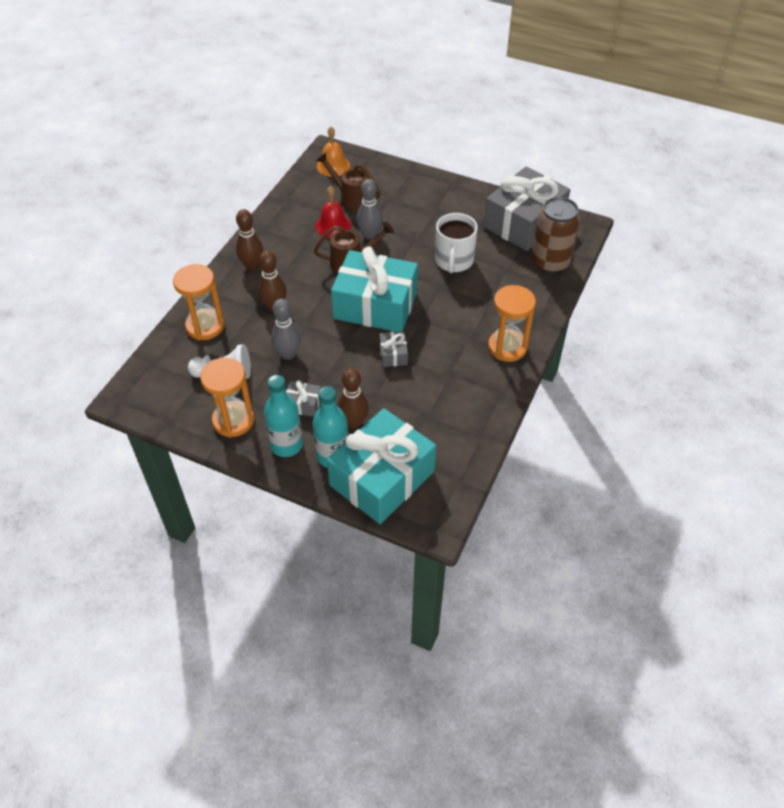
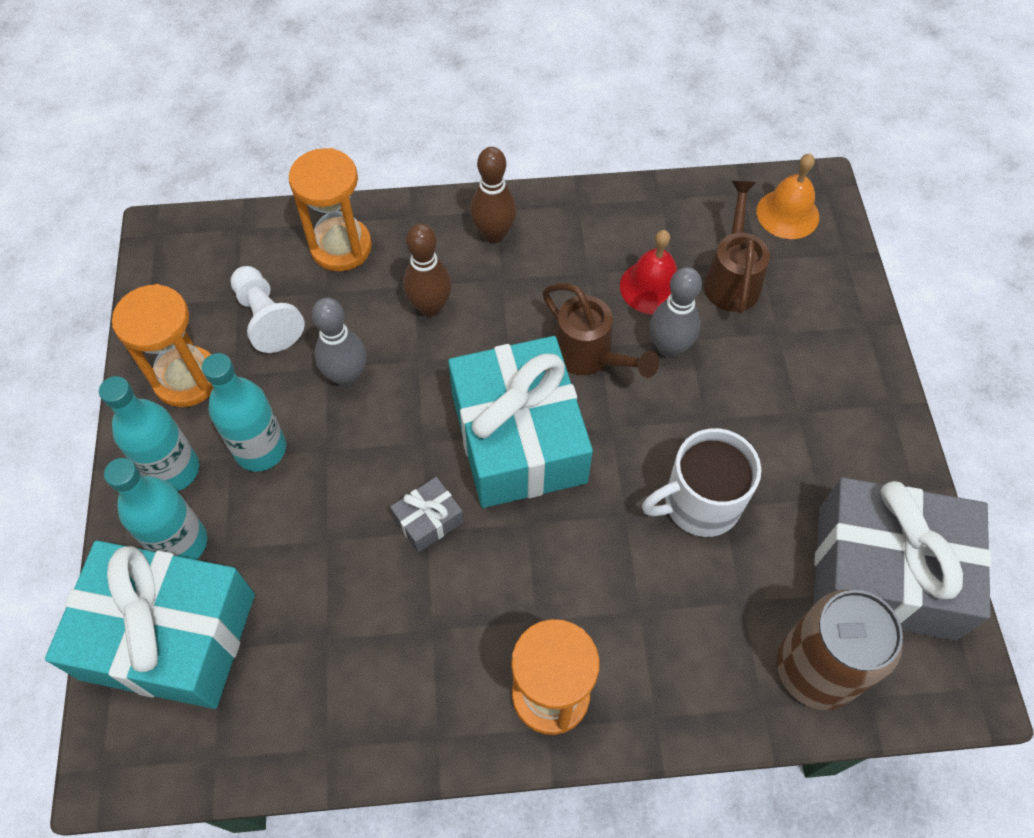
camera: 60 degrees right, 10 degrees up
grey gift [286,380,321,417] -> turquoise bottle [202,353,286,472]
brown bowling pin [338,368,369,429] -> none

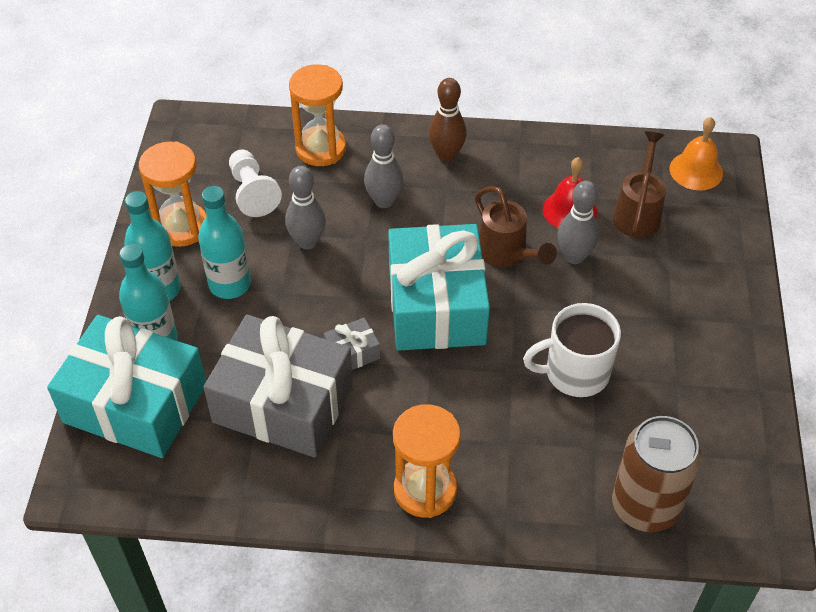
camera: 10 degrees right, 10 degrees down
brown bowling pin [403,224,452,317] -> grey bowling pin [364,124,404,208]
grey gift [813,477,992,640] -> grey gift moved to [203,315,353,458]

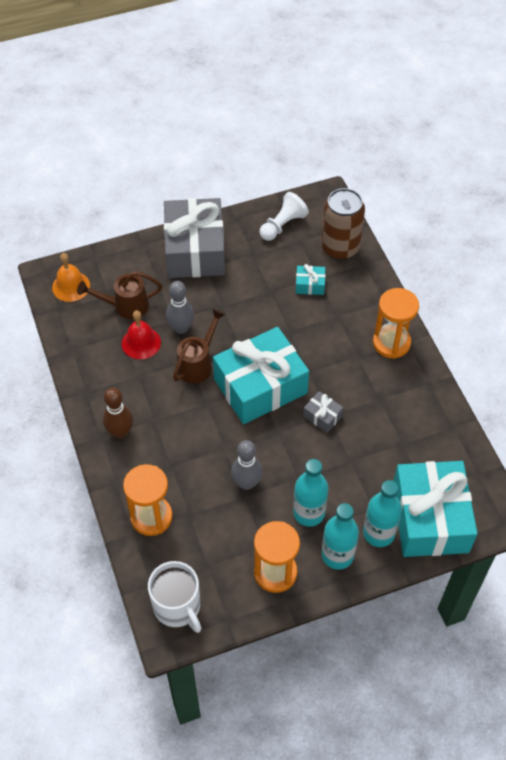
camera: 115 degrees left, 5 degrees up
grey gift [203,315,353,458] -> grey gift moved to [164,198,225,278]
white pawn [229,149,282,217] -> white pawn moved to [259,192,309,241]
grey bowling pin [364,124,404,208] -> none
white mug [523,303,621,397] -> white mug moved to [148,561,202,633]
none -> turquoise gift [296,264,325,295]

